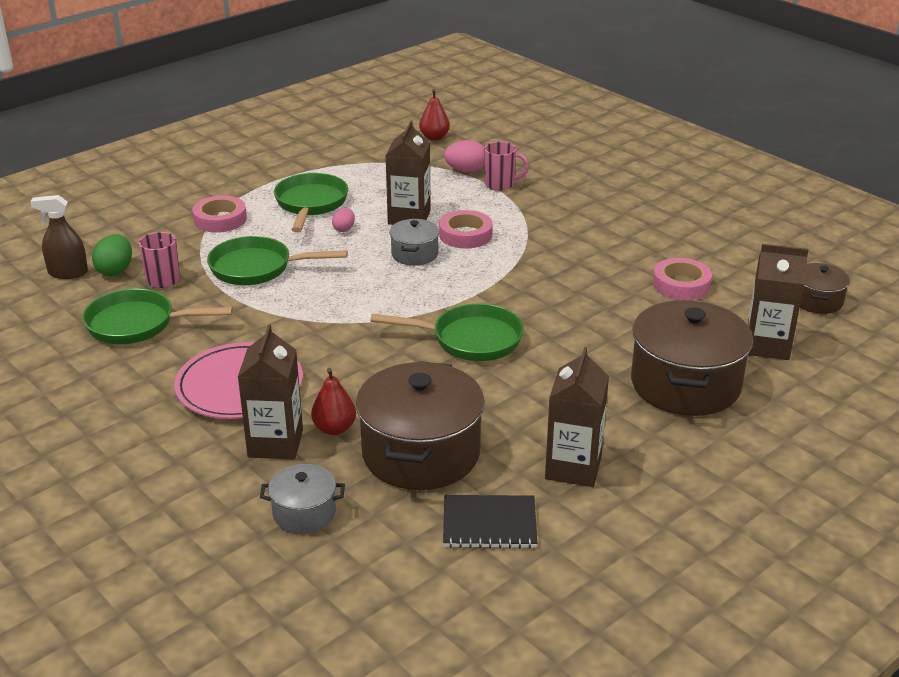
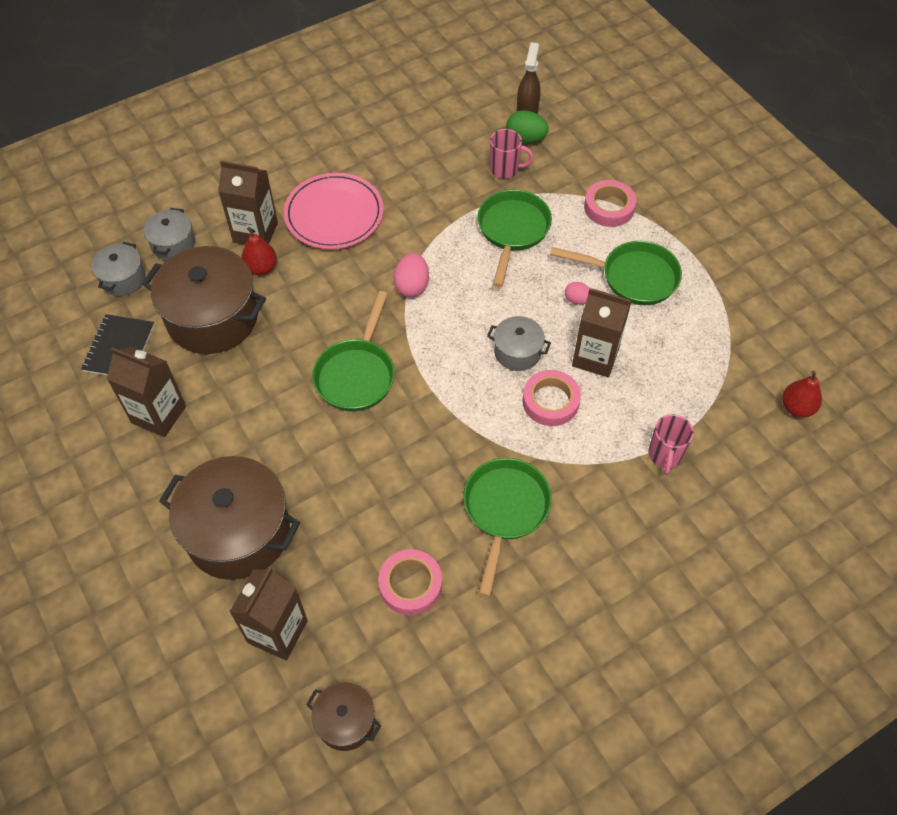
camera: 100 degrees right, 25 degrees up
green pan [82,289,233,344] -> green pan moved to [463,458,552,597]
pink egg [444,140,484,173] -> pink egg moved to [394,253,429,297]
none -> grey pot [91,242,146,296]

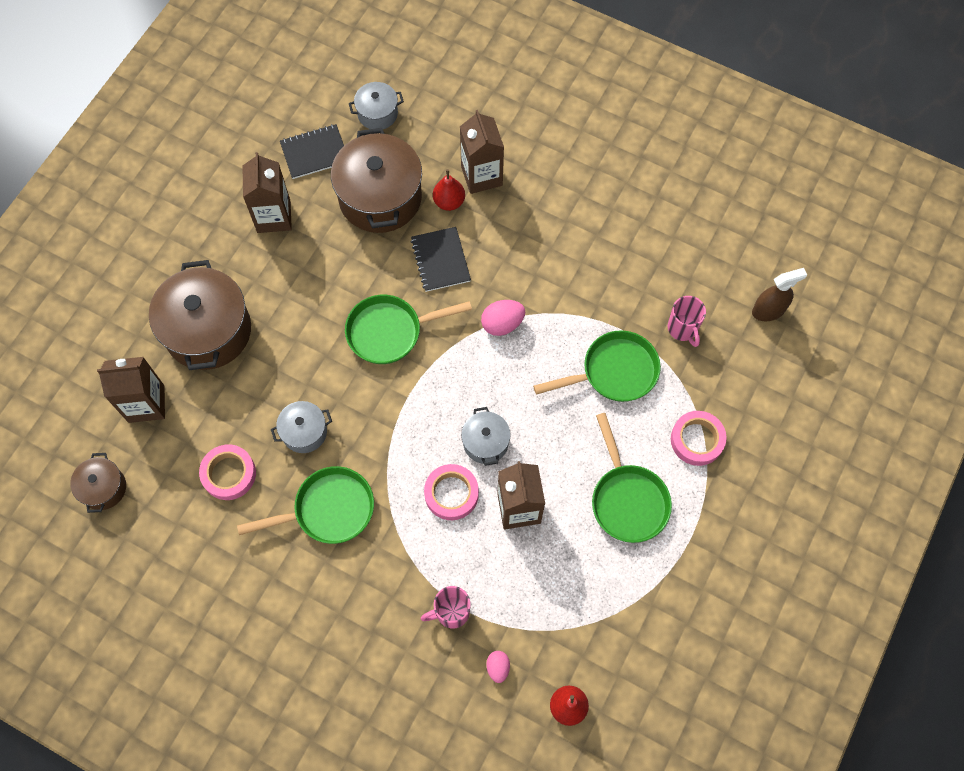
camera: 60 degrees right, 10 degrees up
grey pot [144,208,195,261] -> grey pot moved to [271,401,332,453]
pink plate [284,173,384,249] -> none
green egg [506,110,549,144] -> none
pink egg [565,282,590,305] -> pink egg moved to [486,651,510,683]
none -> black notebook [411,227,471,292]

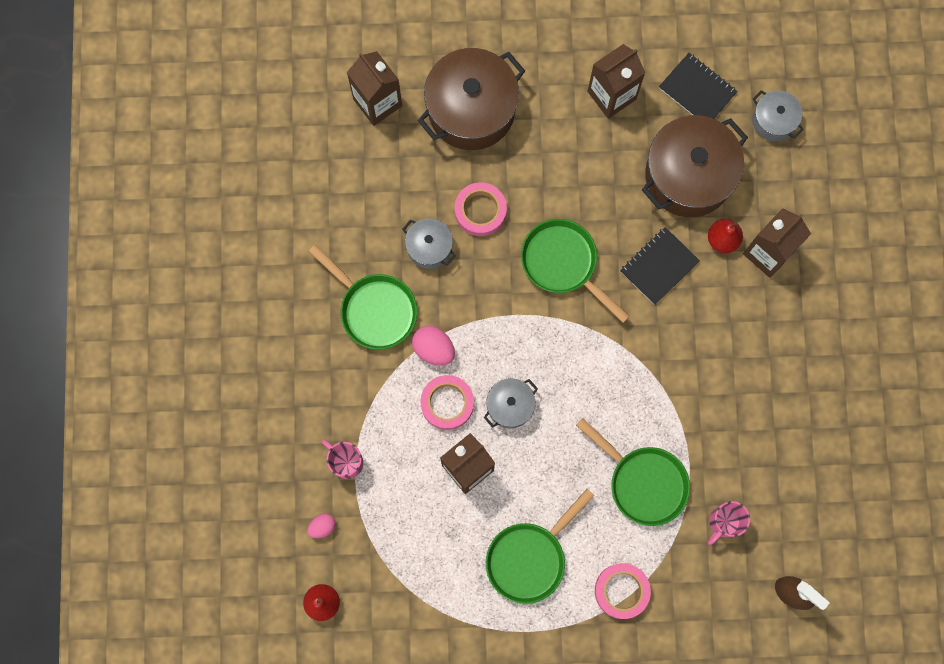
camera: 60 degrees right, 10 degrees up
brown pot [70,453,126,513] -> none
pink tape [199,444,256,500] -> pink tape moved to [455,182,507,236]
pink egg [481,300,525,336] -> pink egg moved to [412,326,455,365]

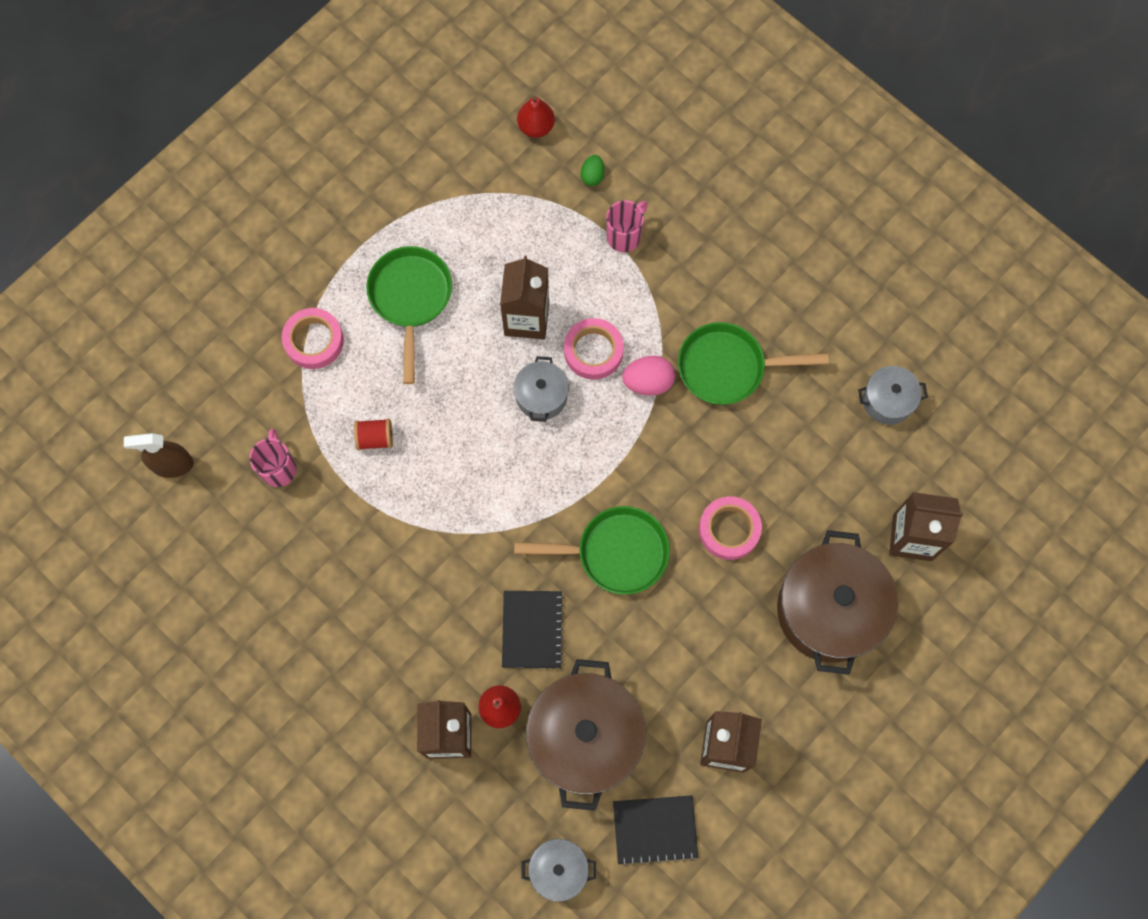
camera: 135 degrees right, 5 degrees down
pink egg [307,513,336,538] -> green egg [581,155,605,186]
pink mug [322,440,363,479] -> pink mug turned 45 degrees counterclockwise [606,200,648,252]
grey pot [402,218,456,269] -> grey pot moved to [858,366,928,425]
green pan [576,418,690,526] -> red spool [354,419,393,450]

